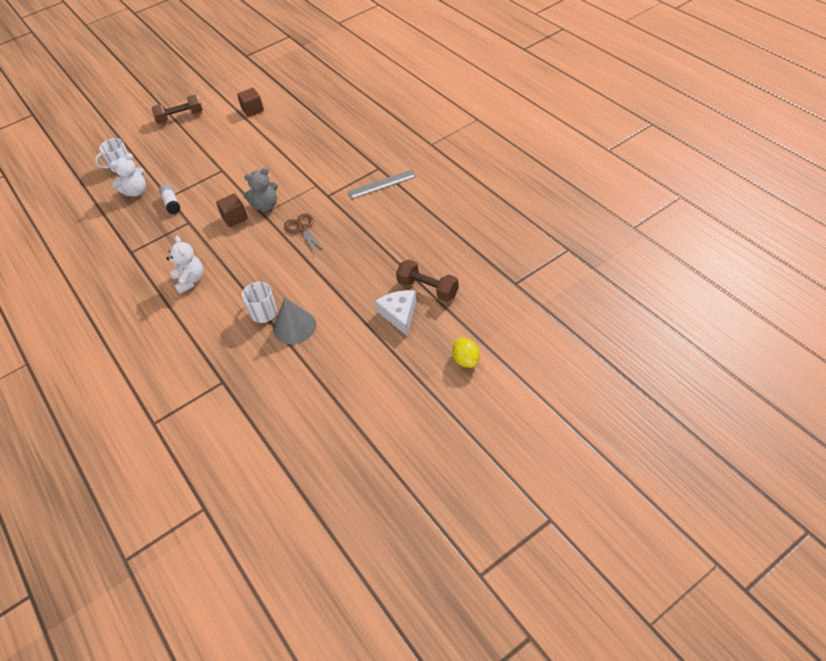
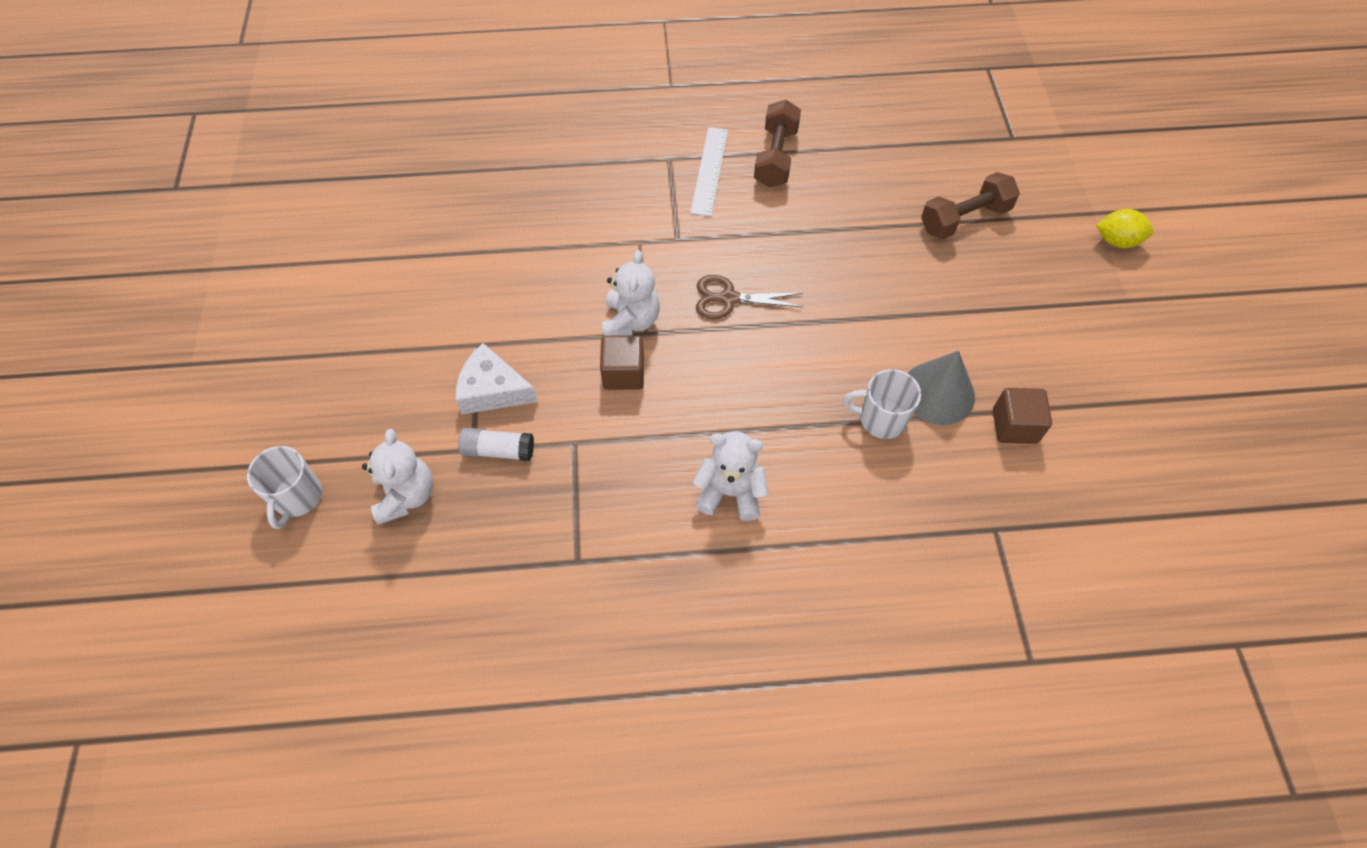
camera: 65 degrees left, 10 degrees up
brown dumbbell [151,95,203,124] -> brown dumbbell moved to [754,100,801,188]
brown cube [237,88,264,117] -> brown cube moved to [993,388,1052,444]
grey teddy bear [244,168,278,211] -> white teddy bear [602,250,660,336]
grey ruler [347,170,416,199] -> white ruler [690,127,728,216]
white cheese [375,290,416,336] -> white cheese moved to [456,343,538,414]

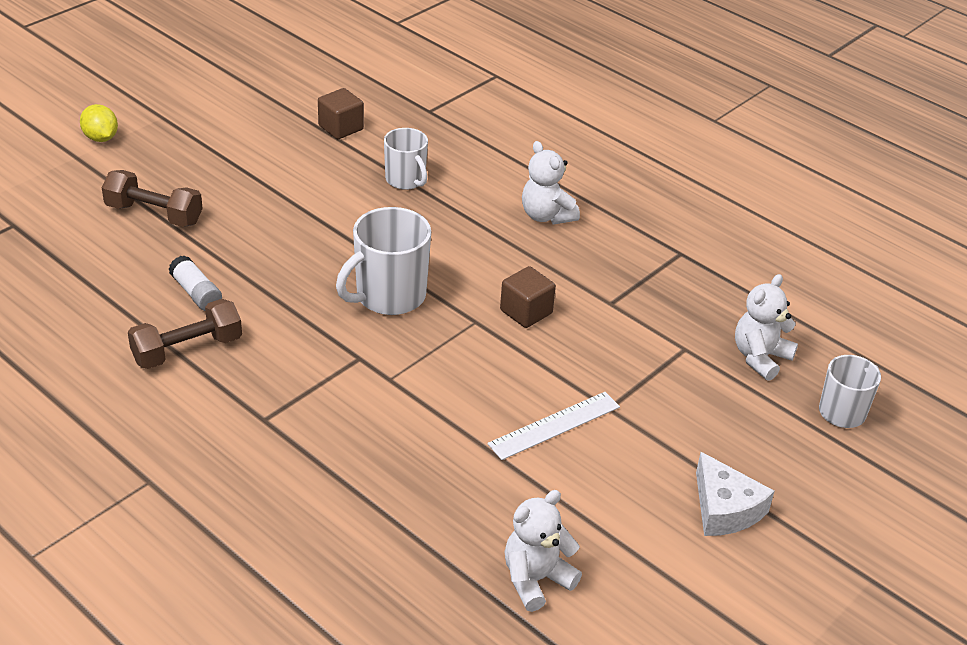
camera: 135 degrees left, 20 degrees down
white cheese [456,343,538,414] -> white cheese moved to [696,452,774,536]
white glue stick [458,428,534,461] -> white glue stick moved to [169,255,222,311]
white teddy bear [602,250,660,336] -> white teddy bear moved to [505,490,582,612]
white ruler [690,127,728,216] -> white ruler moved to [487,392,620,460]
brown scissors [696,275,803,319] -> white mug [336,207,431,315]
grey cone [908,351,975,425] -> none

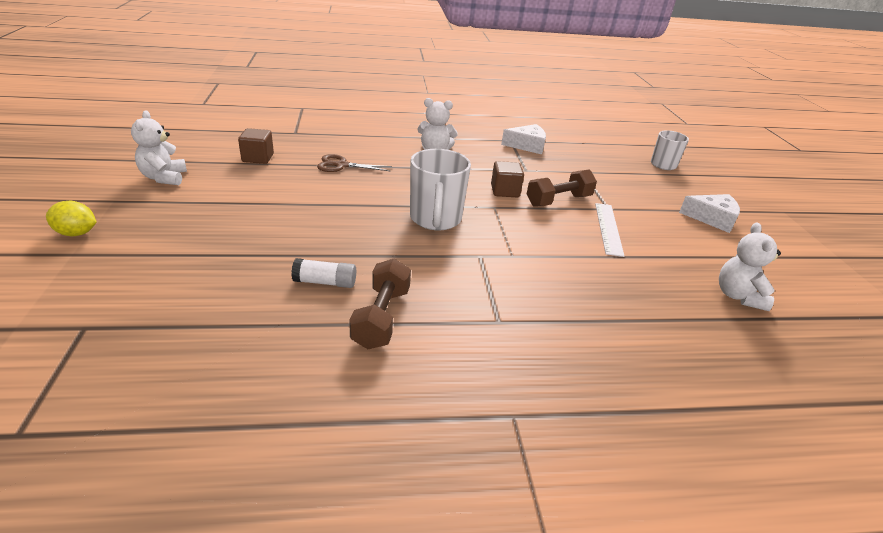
camera: 50 degrees left, 5 degrees down
brown dumbbell [102,170,203,227] -> brown dumbbell moved to [527,169,597,207]
white mug [384,128,428,190] -> brown scissors [317,154,392,172]
white teddy bear [735,274,798,381] -> white teddy bear moved to [131,110,187,185]
none -> white cheese [501,124,546,155]

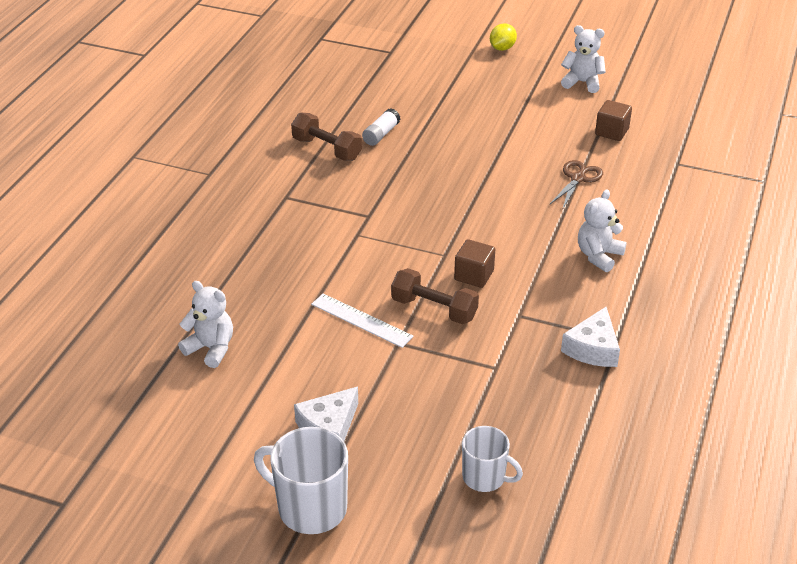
camera: 120 degrees right, 5 degrees up
white mug [410,149,471,230] -> white mug moved to [254,427,348,534]
brown dumbbell [527,169,597,207] -> brown dumbbell turned 60 degrees counterclockwise [391,268,479,324]

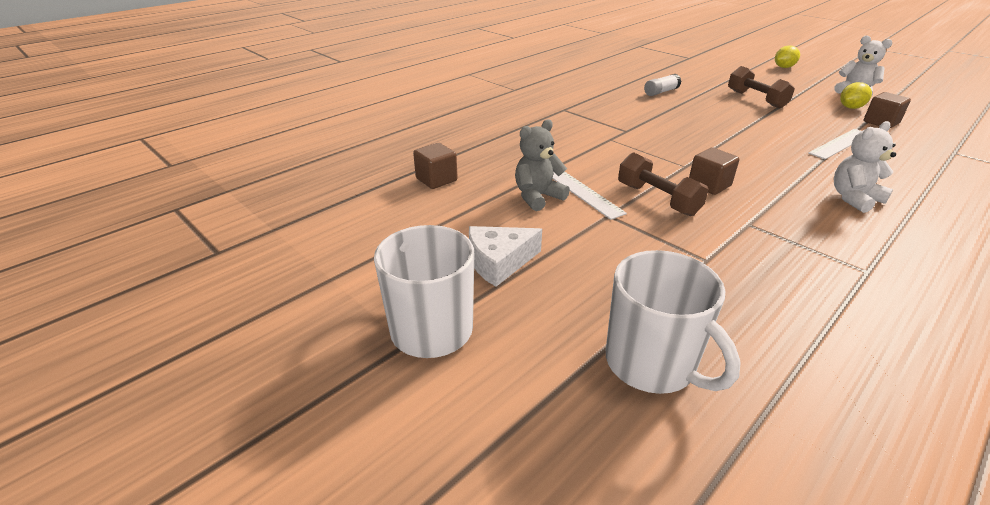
camera: 25 degrees right, 5 degrees down
white teddy bear [178,281,233,368] -> brown cube [413,143,458,189]
brown dumbbell [291,113,362,161] -> brown dumbbell moved to [728,66,795,109]
white mug [462,426,523,492] -> white mug [606,250,741,394], size x1.57
brown scissors [549,160,603,210] -> white ruler [808,129,861,159]
white cheese [561,307,620,367] -> none
none -> grey teddy bear [515,119,570,211]
none -> yellow lemon [840,82,872,109]

